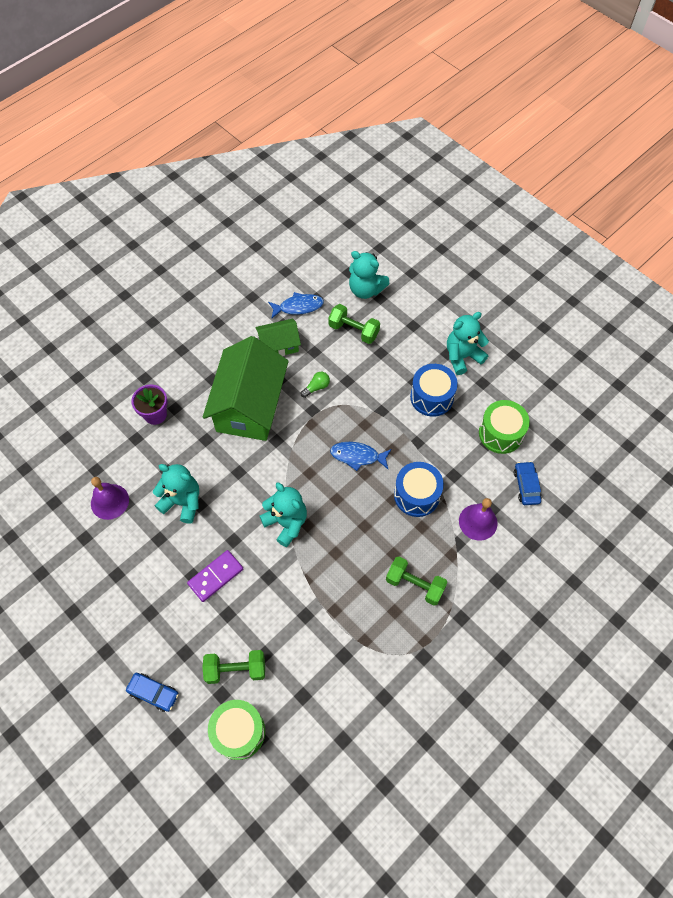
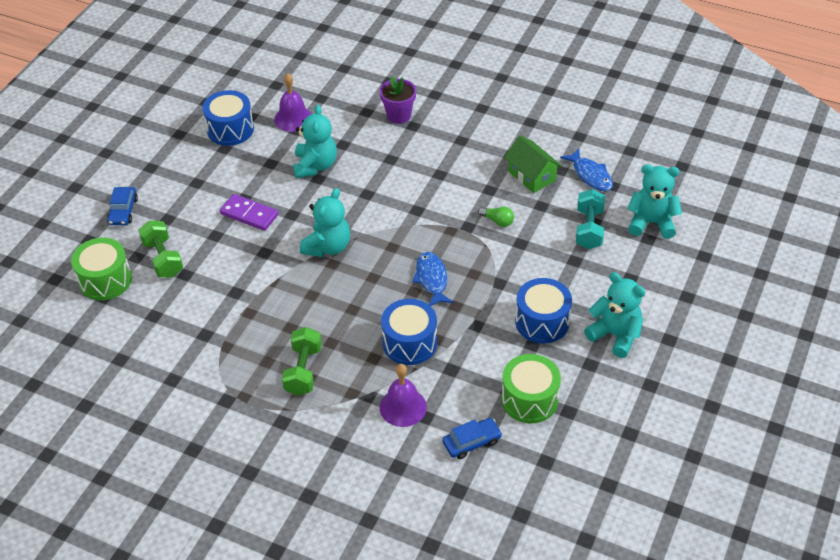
camera: 70 degrees right, 15 degrees down
green house [203,336,289,441] -> none
green dumbbell [328,304,380,344] -> turquoise dumbbell [576,189,605,249]
turquoise teddy bear [349,251,390,299] -> turquoise teddy bear turned 90 degrees clockwise [627,164,682,239]
none -> blue drum [203,90,254,146]

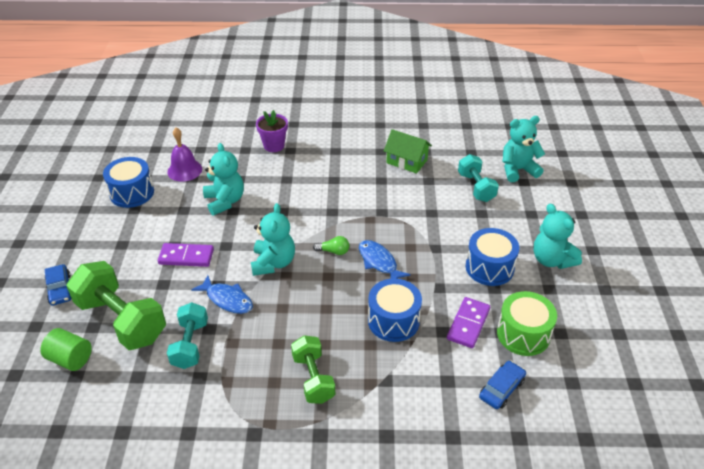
camera: 25 degrees left, 5 degrees down
green drum [71,238,132,300] -> green cylinder [40,328,92,371]
green dumbbell [138,220,183,278] -> green dumbbell [66,261,166,350], size x1.66
purple bell [380,364,427,427] -> none
green light bulb [478,207,514,227] -> green light bulb moved to [313,236,349,255]
blue fish [560,148,613,191] -> blue fish moved to [191,275,253,314]
turquoise teddy bear [584,272,645,358] -> turquoise teddy bear turned 135 degrees counterclockwise [534,204,582,269]
none -> turquoise dumbbell [167,302,208,369]
none -> purple domino [447,297,490,348]

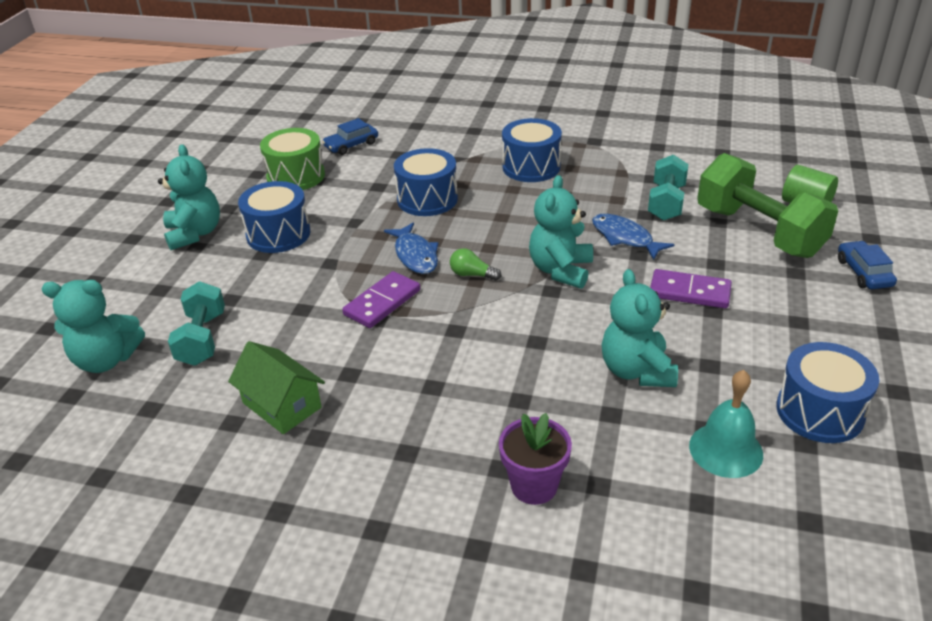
camera: 165 degrees left, 5 degrees down
purple bell [167,128,202,182] -> turquoise bell [689,370,763,478]
green dumbbell [291,335,335,404] -> blue drum [502,118,562,182]
purple domino [447,297,490,348] -> purple domino moved to [342,271,420,328]

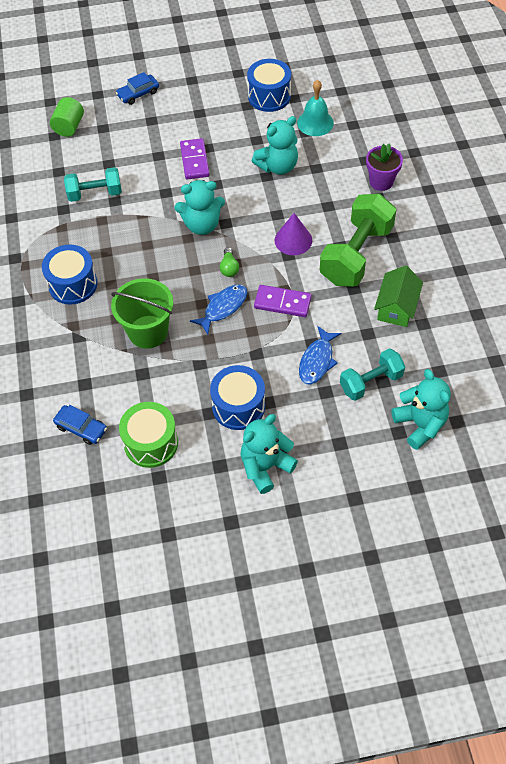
camera: 115 degrees left, 20 degrees up
blue drum [394,148,458,216] -> green bucket [111,278,173,349]
blue fish [592,214,675,260] -> blue fish moved to [299,326,341,385]
green dumbbell [697,153,838,258] -> green dumbbell moved to [320,194,397,286]
none -> purple cone [275,213,312,255]

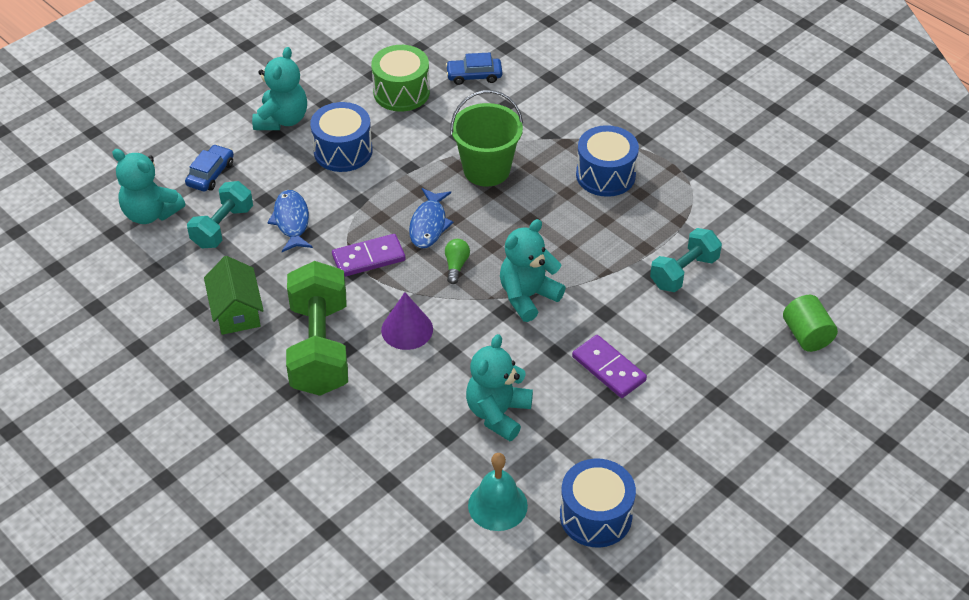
camera: 145 degrees right, 10 degrees down
blue car [116,72,159,105] -> blue car moved to [185,144,234,192]
green light bulb [220,247,239,277] -> green light bulb turned 45 degrees clockwise [445,239,470,284]
purple flower pot [366,143,403,191] -> none

